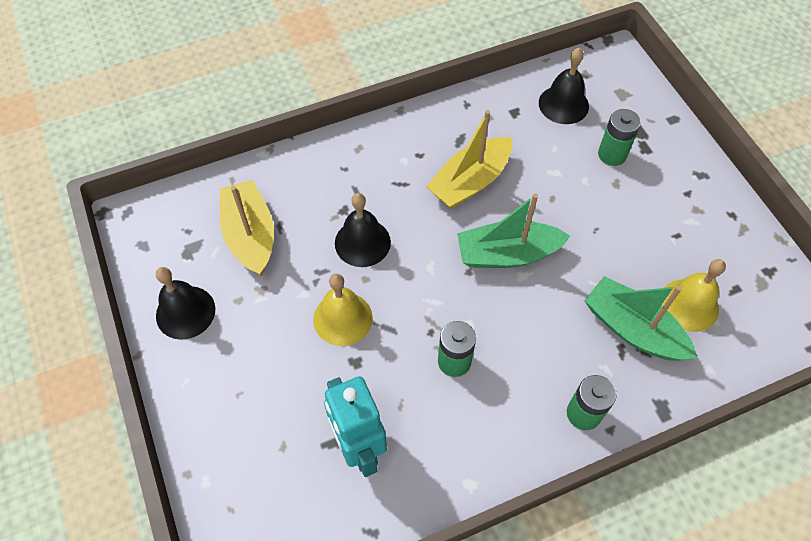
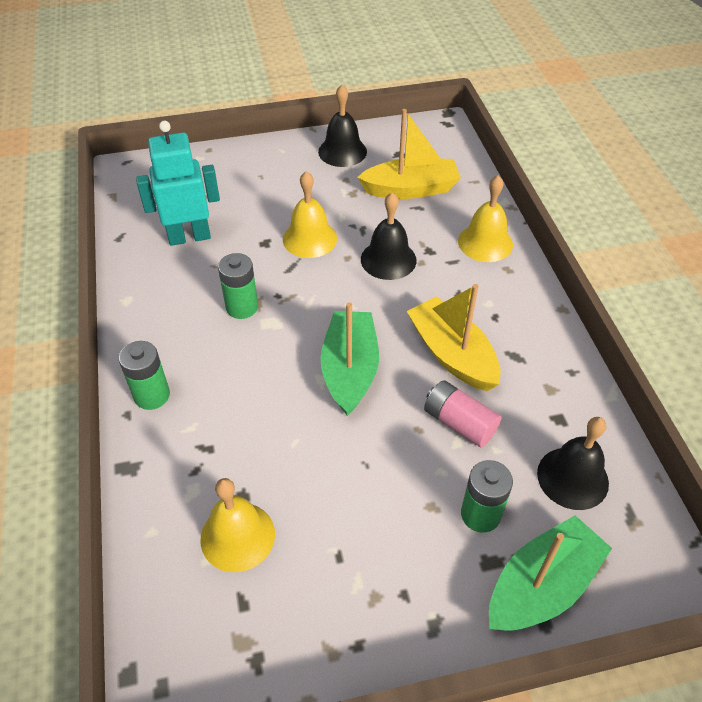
camera: 100 degrees right, 10 degrees down
green boat [584,276,697,361] -> green boat moved to [489,515,612,631]
none -> pink battery [424,380,501,447]
none -> yellow bell [458,175,513,262]

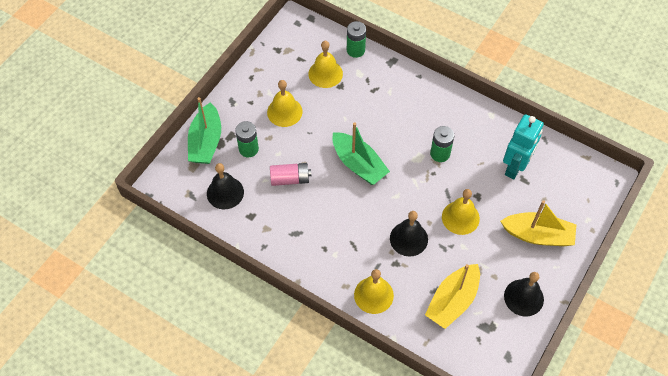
camera: 135 degrees right, 10 degrees up
green battery [119,341,170,410] -> green battery moved to [347,21,366,58]
yellow boat [407,284,501,391] -> yellow boat moved to [500,200,576,246]
none -> yellow bell [267,80,302,127]

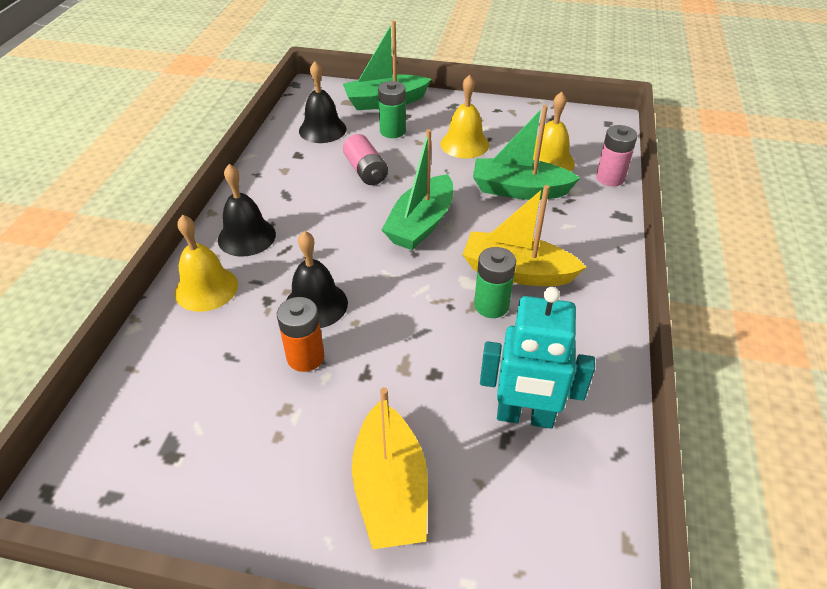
camera: 70 degrees right, 15 degrees down
green battery [347,21,366,58] -> pink battery [596,125,638,186]
yellow boat [425,264,480,329] -> yellow boat moved to [462,185,586,286]
yellow bell [442,189,480,235] -> none
black bell [504,272,544,316] -> black bell moved to [218,164,276,257]
none -> orange battery [277,297,324,372]
none -> green boat [473,105,580,200]

